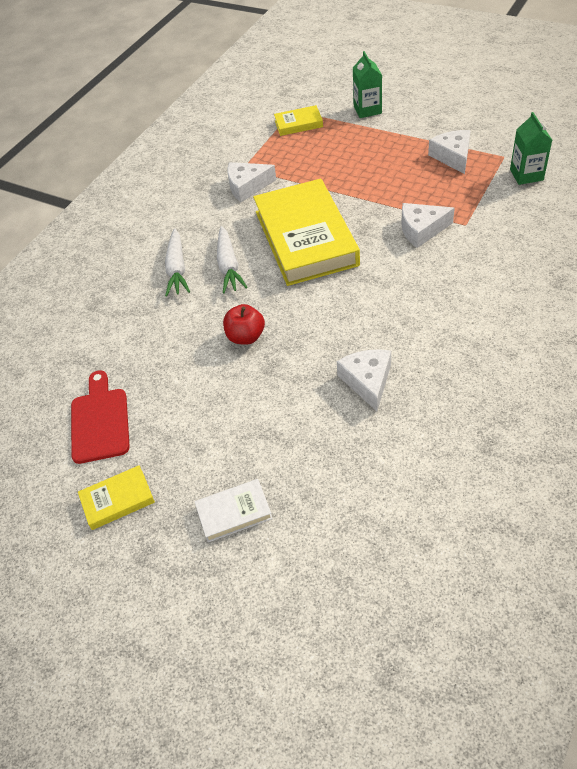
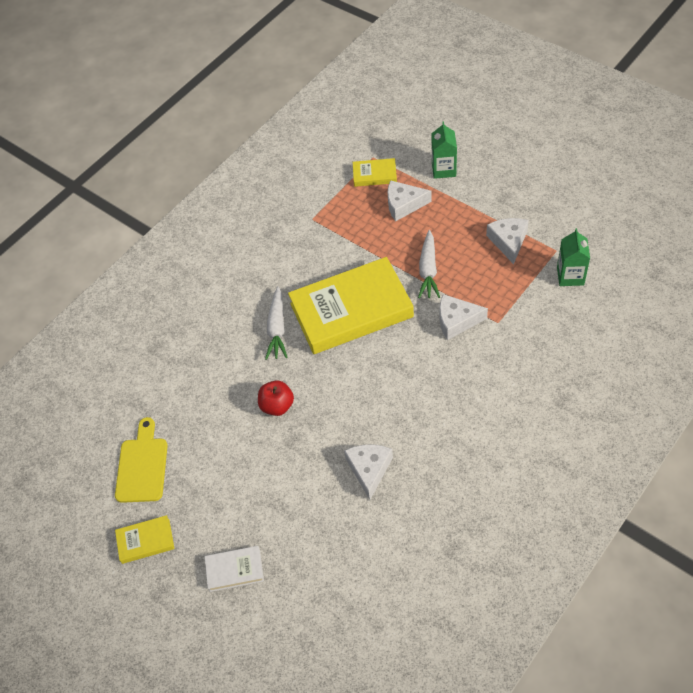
camera: 10 degrees right, 5 degrees up
red cutting board [71,370,130,464] -> yellow cutting board [115,417,168,503]
white carrot [165,229,190,297] -> white carrot moved to [418,230,440,298]
white cheese [227,162,276,202] -> white cheese moved to [388,180,432,221]
yellow book [253,179,360,286] -> yellow book turned 75 degrees clockwise [288,257,414,354]

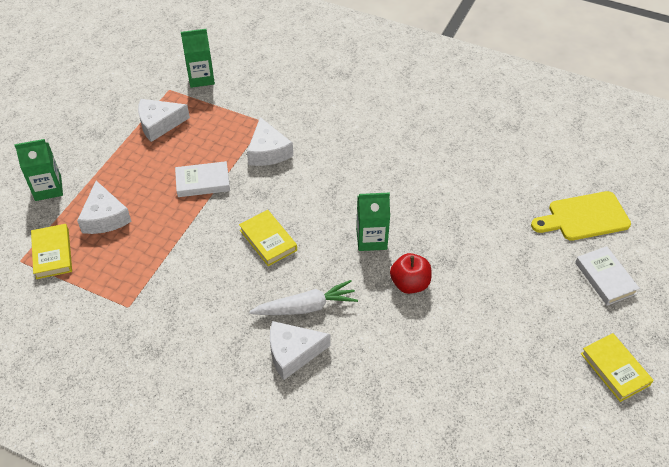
camera: 110 degrees left, 5 degrees down
yellow cutting board [115,417,168,503] -> yellow cutting board moved to [531,191,631,241]
yellow book [288,257,414,354] -> yellow book [239,210,297,266], size x0.44
white cheese [344,444,393,500] -> white cheese moved to [270,321,331,380]
white carrot [418,230,440,298] -> white book [175,161,230,197]
none -> green carton [356,193,390,251]

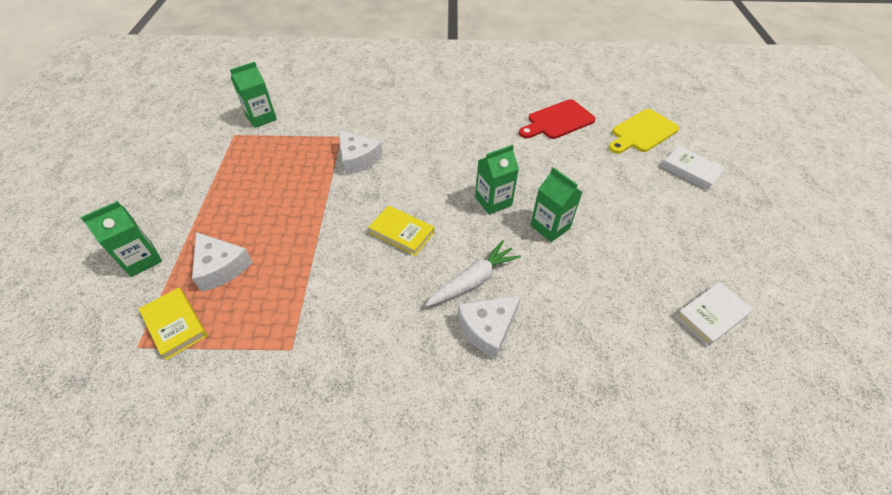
camera: 25 degrees left, 0 degrees up
white cheese [138,99,190,142] -> none
white book [175,161,230,197] -> white book moved to [675,282,753,346]
red apple [390,253,432,294] -> green carton [530,167,583,242]
yellow book [581,333,654,402] -> none
none -> red cutting board [519,99,596,139]

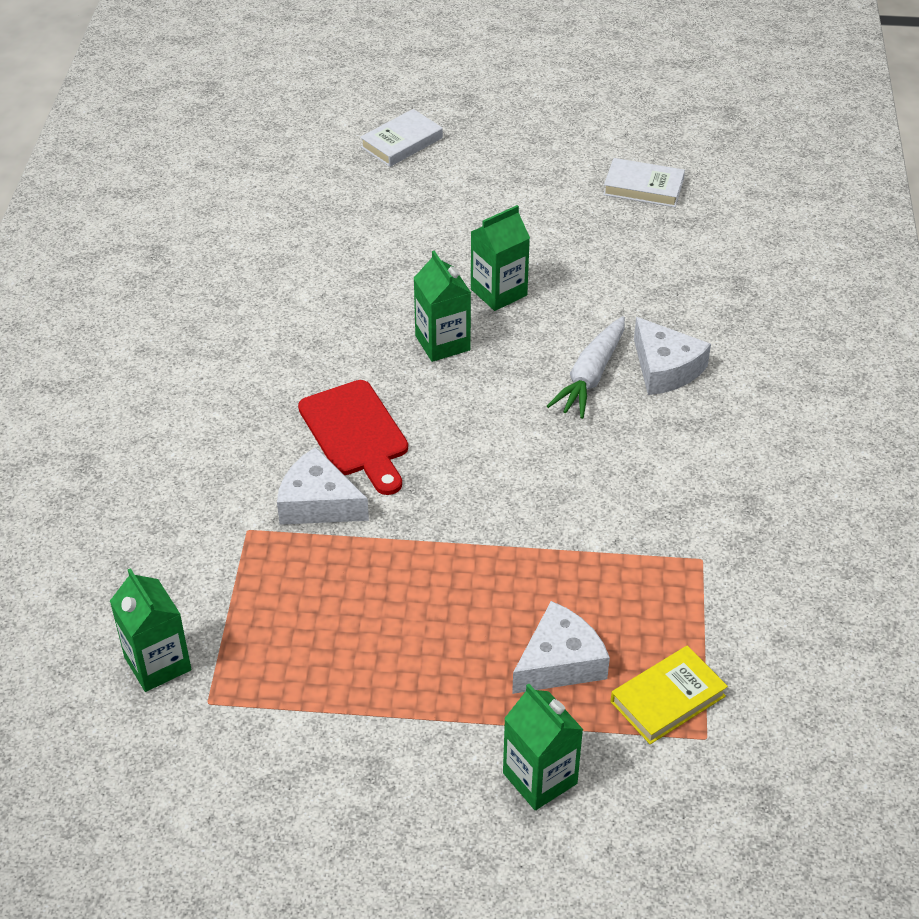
camera: 85 degrees left, 5 degrees down
white cheese [338,130,383,175] -> white cheese turned 120 degrees counterclockwise [277,447,369,525]
yellow book [368,205,434,256] -> none
white carrot [426,240,521,307] -> white carrot turned 120 degrees counterclockwise [547,316,625,419]
red cutting board [519,99,596,139] -> red cutting board moved to [298,380,408,495]
yellow cutting board [609,109,679,154] -> none
white book [675,282,753,346] -> white book turned 45 degrees counterclockwise [603,158,685,207]

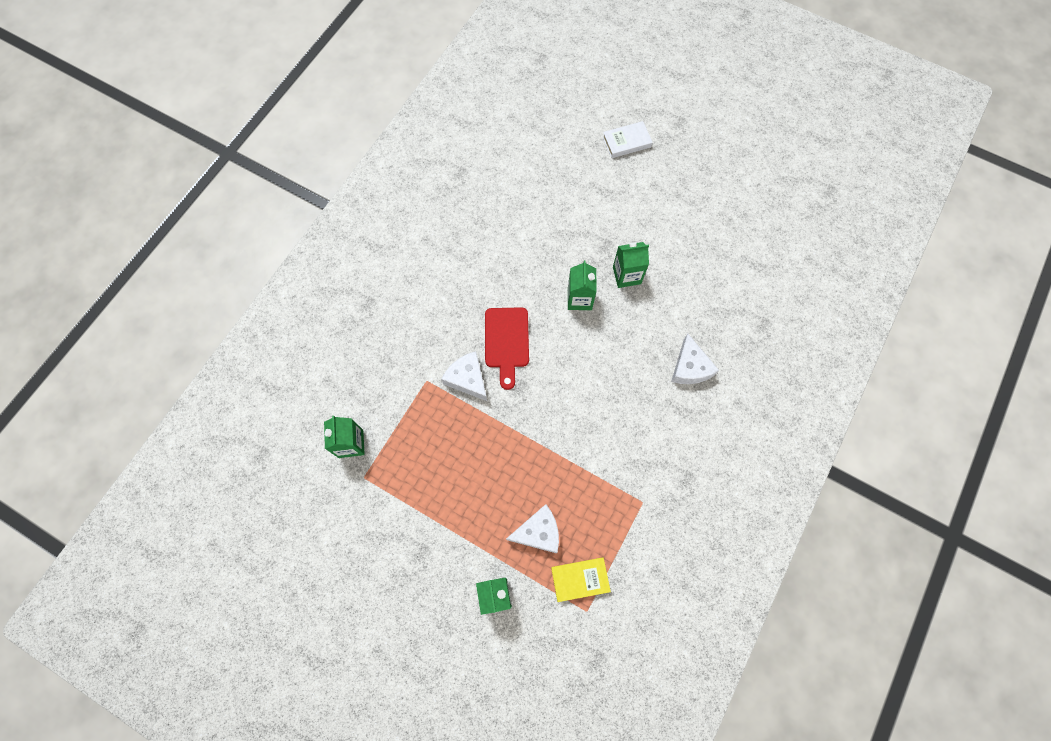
camera: 25 degrees right, 25 degrees up
white carrot [547,316,625,419] -> none
white book [603,158,685,207] -> none

